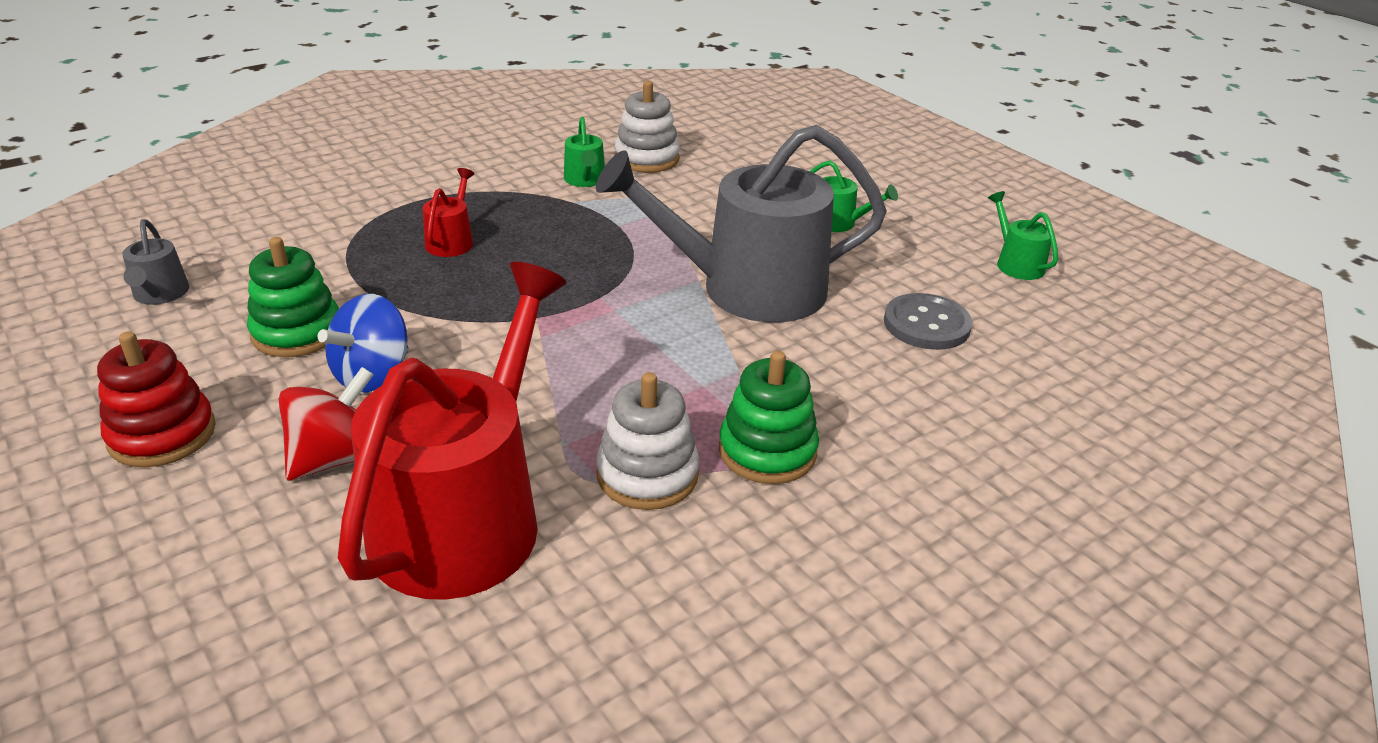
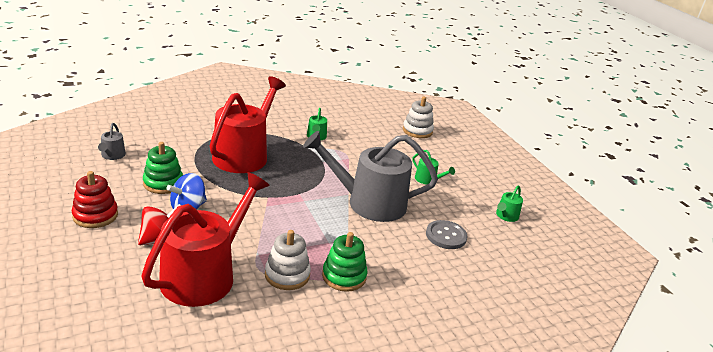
camera: 10 degrees right, 5 degrees down
red watering can [423,168,474,257] -> red watering can [210,76,286,173], size x2.46
white stacking toy [614,81,680,173] -> white stacking toy moved to [403,97,434,138]
green watering can [988,191,1058,280] -> green watering can turned 135 degrees counterclockwise [496,186,523,222]

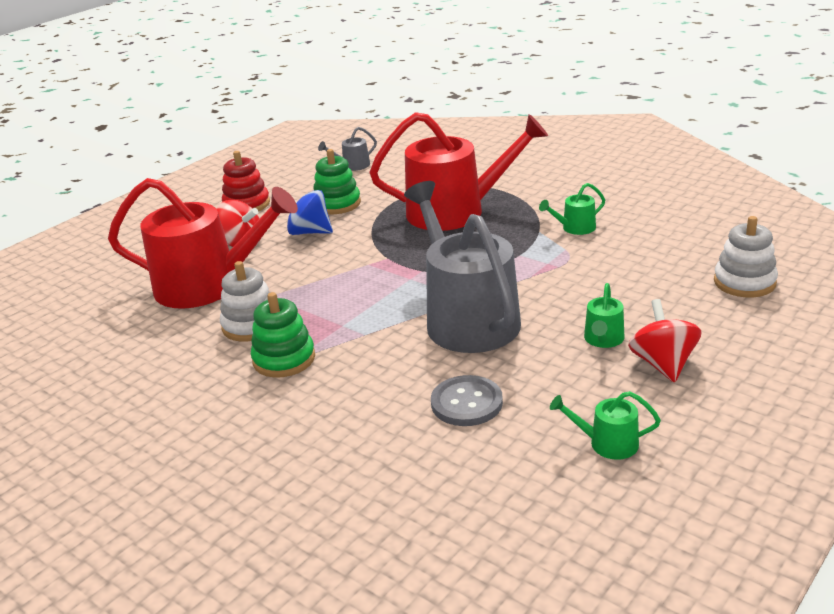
camera: 70 degrees right, 0 degrees up
none -> red spinning top [628,299,701,383]

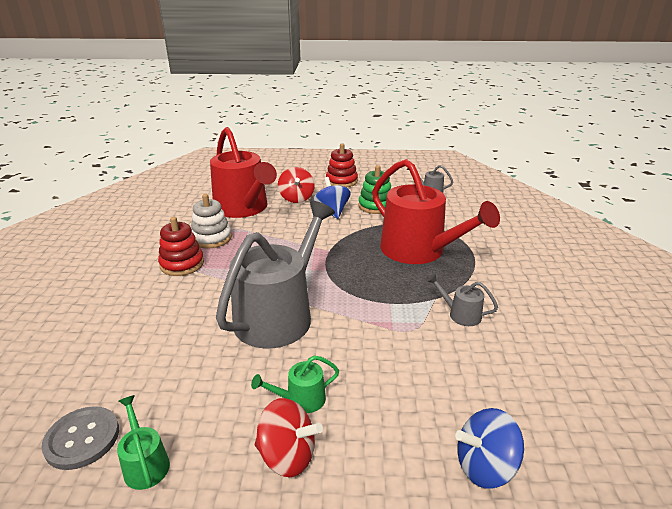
camera: 50 degrees right, 0 degrees up
green stacking toy [251,292,315,378] -> red stacking toy [158,217,204,276]
grey button [431,375,503,426] -> grey button moved to [42,406,119,470]
green watering can [539,183,605,235] -> grey watering can [427,274,498,326]
red spinning top [628,299,701,383] -> red spinning top turned 60 degrees clockwise [255,398,323,477]
white stacking toy [714,216,778,297] -> blue spinning top [455,408,524,489]

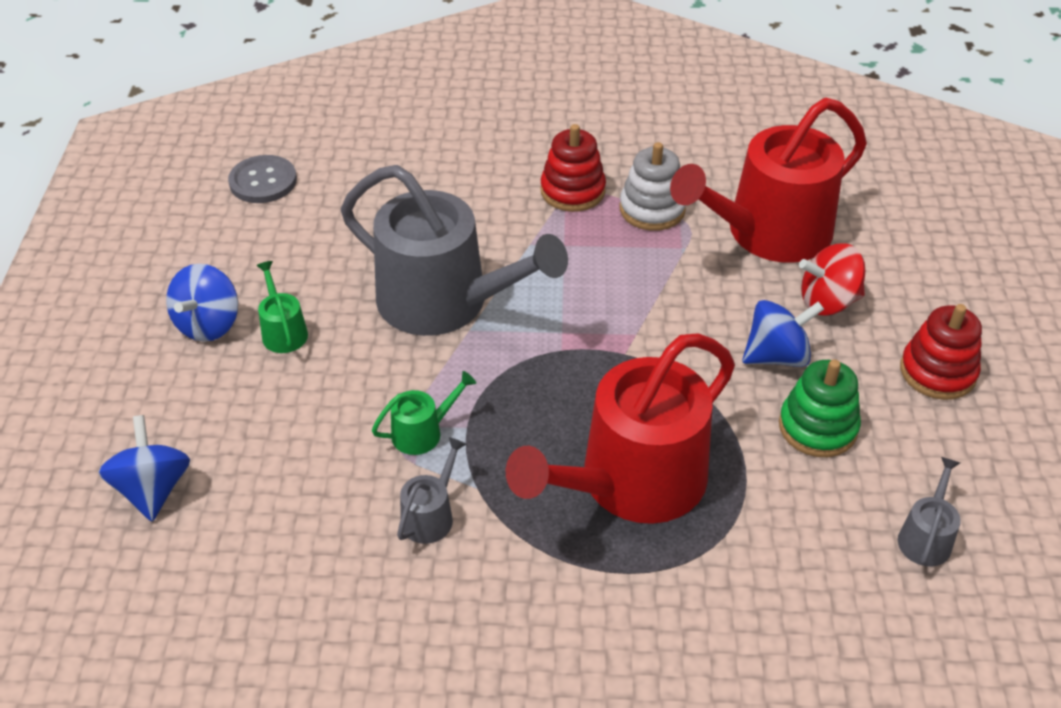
camera: 90 degrees right, 15 degrees up
green watering can [117,395,170,490] -> green watering can moved to [372,371,476,455]
red spinning top [255,398,323,477] -> blue spinning top [166,264,238,342]

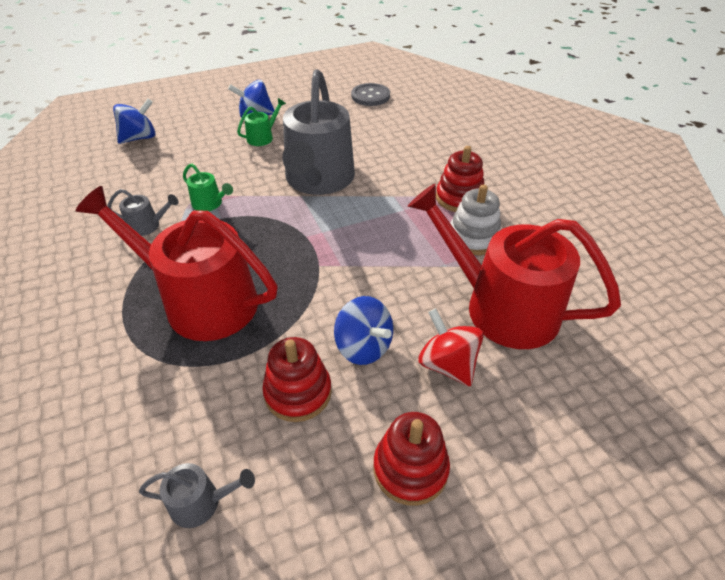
camera: 65 degrees right, 0 degrees up
green stacking toy [779,359,861,457] -> red stacking toy [262,337,332,422]

